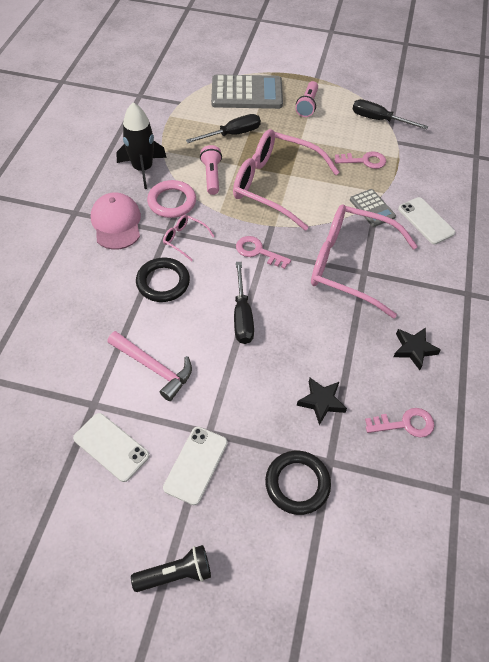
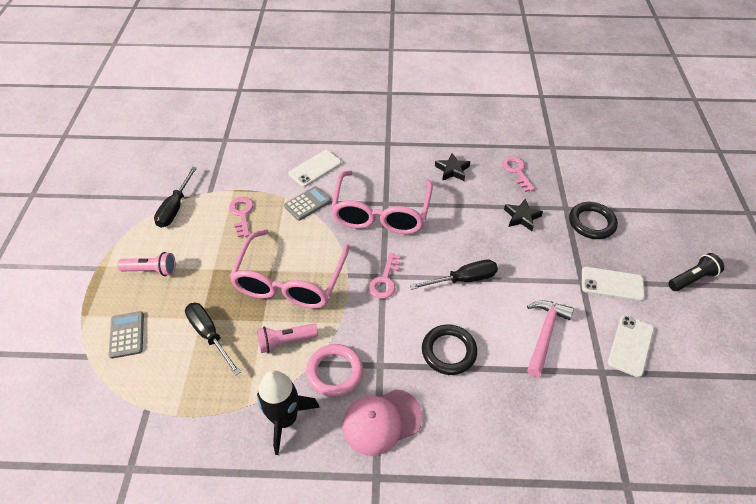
camera: 100 degrees left, 5 degrees down
black flashlight [131,545,211,592] -> black flashlight turned 90 degrees clockwise [668,253,724,291]
pink glasses [163,215,215,261] -> none
grey calculator [211,74,283,109] -> grey calculator [108,311,144,359], size x0.53

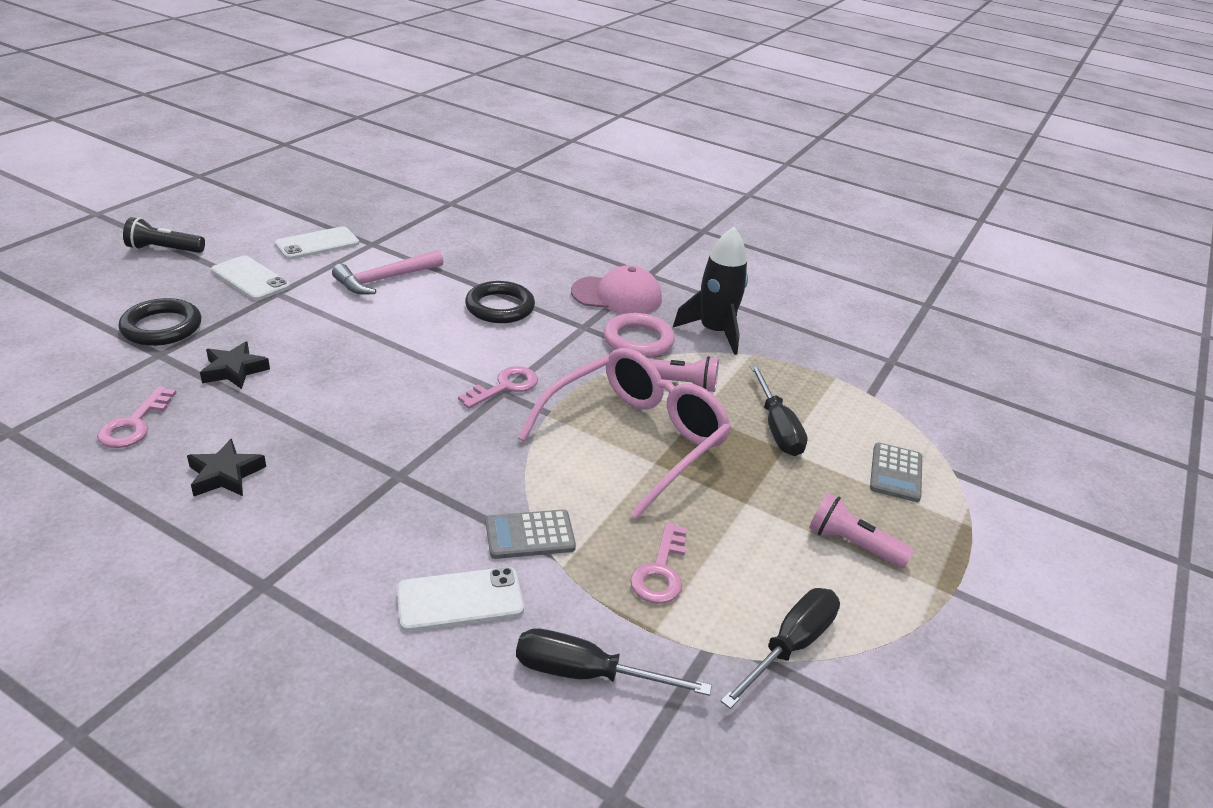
camera: 155 degrees left, 15 degrees down
pink glasses [331,170,433,234] -> none
black screwdriver [410,260,498,289] -> black screwdriver moved to [516,628,712,696]

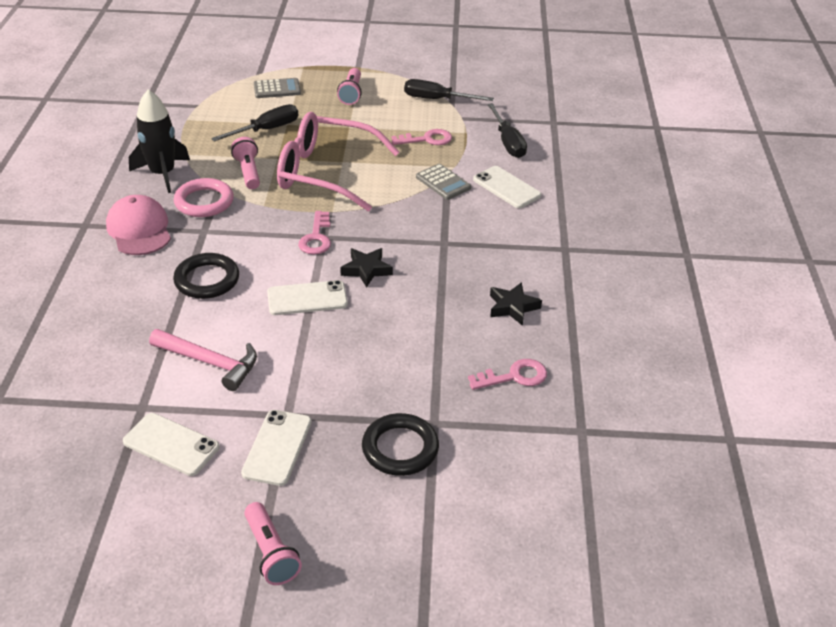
camera: 115 degrees left, 5 degrees up
black flashlight [123,217,205,253] -> pink flashlight [244,502,302,585]
black star [200,341,270,389] -> black star moved to [340,248,393,287]
pink key [458,366,538,409] -> pink key turned 105 degrees counterclockwise [298,211,331,255]
none -> white phone [267,280,348,315]

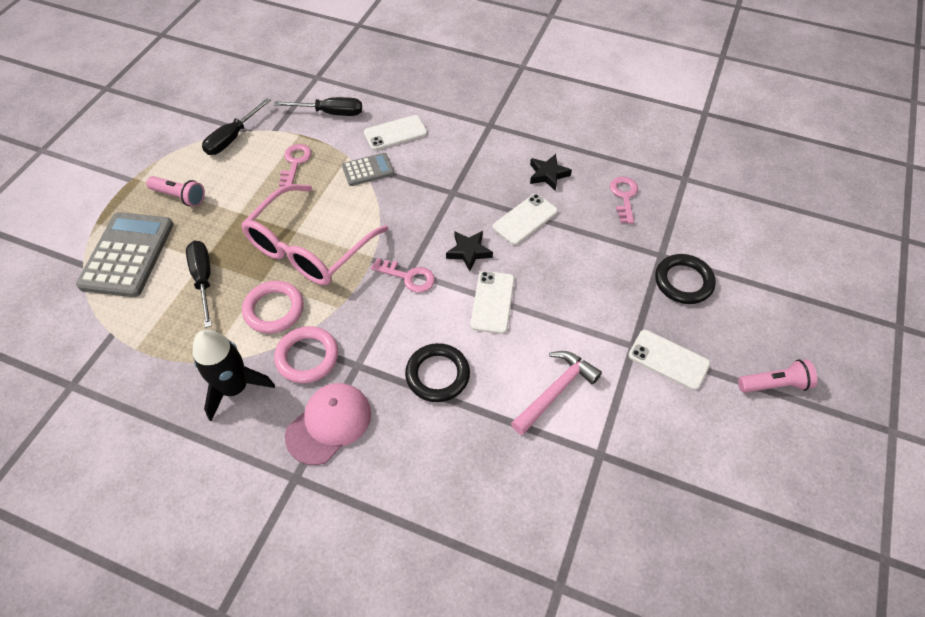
camera: 70 degrees left, 15 degrees up
pink cap [106,195,171,255] -> pink cap turned 135 degrees clockwise [285,383,371,465]
white phone [123,413,220,476] -> white phone moved to [493,194,558,245]
pink flashlight [231,137,260,189] -> pink ring [242,281,304,333]
grey calculator [254,78,301,98] -> grey calculator [76,212,174,297], size x1.88

